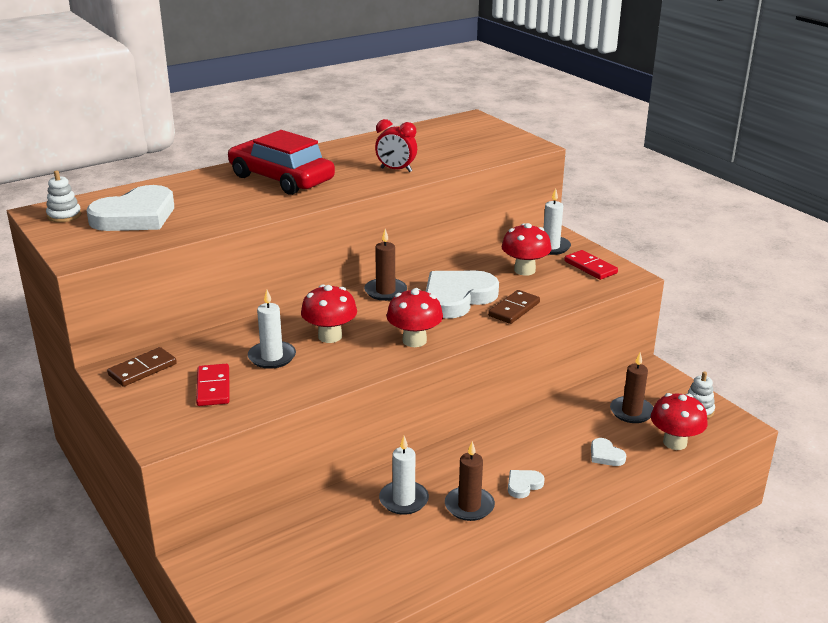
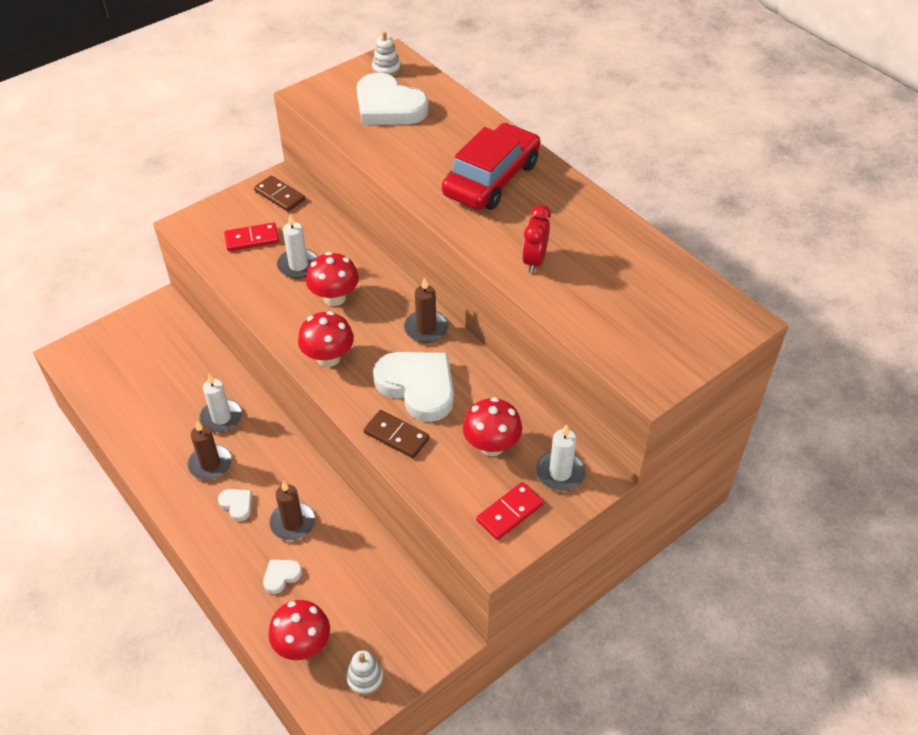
camera: 85 degrees right, 20 degrees up
brown candle [610,353,654,423] -> brown candle moved to [269,481,316,541]

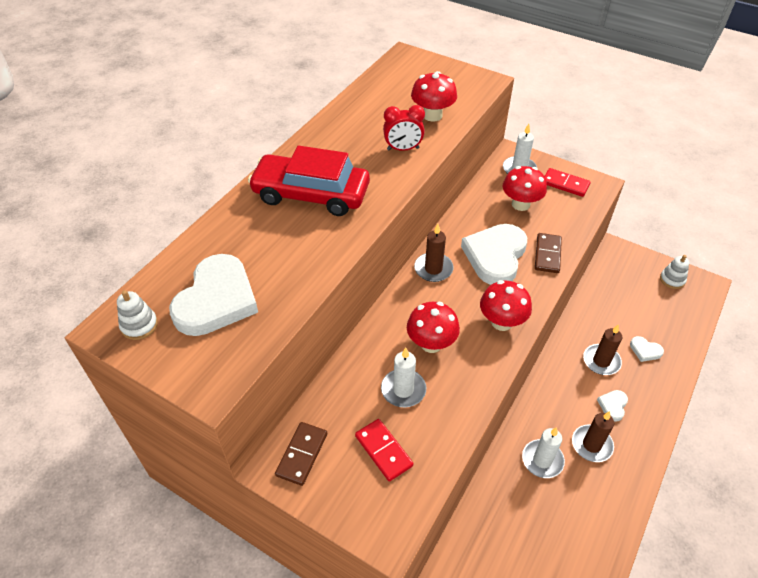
camera: 110 degrees left, 0 degrees up
red mushroom [268,600,330,660] -> red mushroom moved to [411,71,457,122]

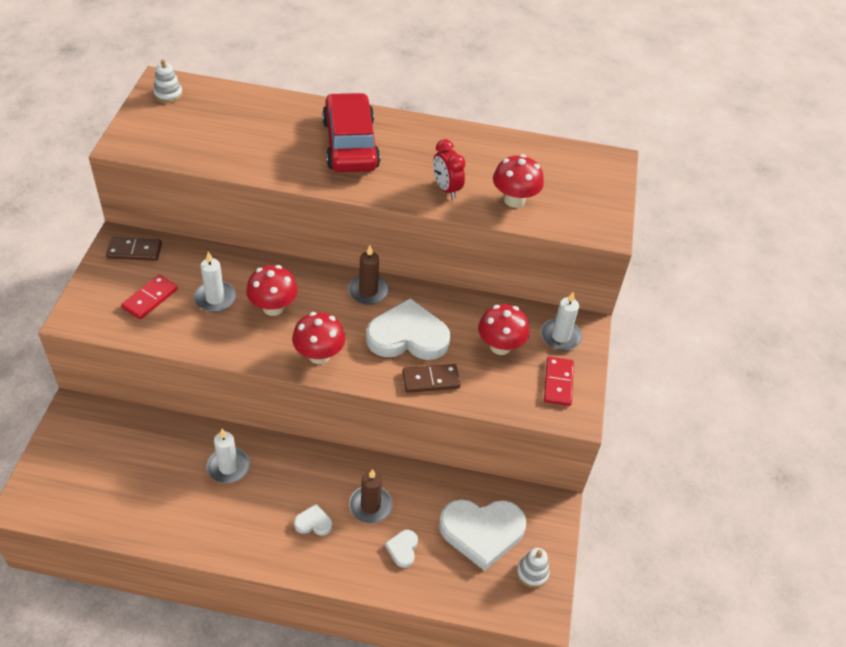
camera: 65 degrees right, 0 degrees up
white heart [169,254,258,336] -> white heart moved to [439,499,527,571]
brown candle [572,411,614,462] -> none

